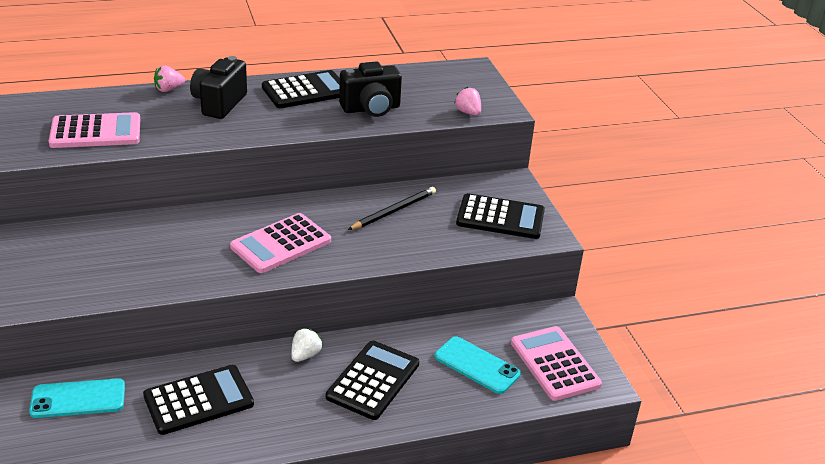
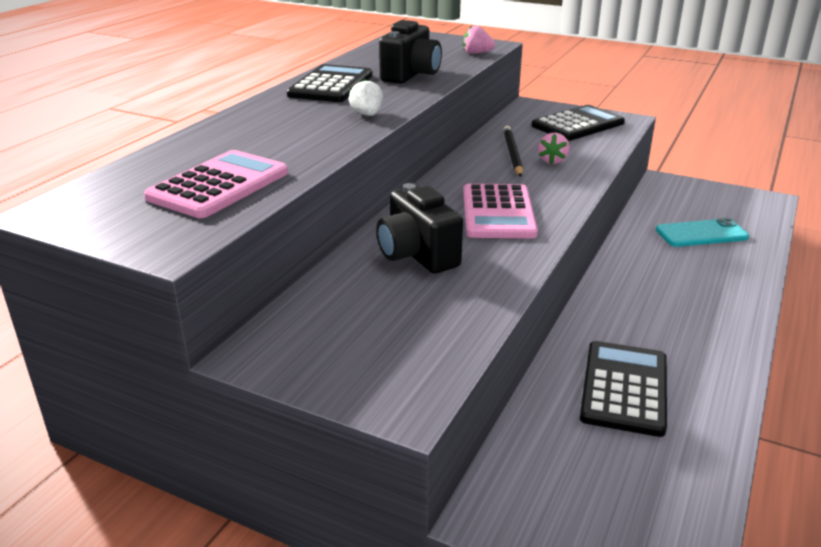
camera: 45 degrees left, 5 degrees down
turquoise phone [29,378,125,418] -> none
pink strawberry [154,65,185,92] -> pink strawberry moved to [538,133,570,164]
black camera [190,56,247,119] -> black camera moved to [376,183,463,274]
white strawberry [291,328,323,362] -> white strawberry moved to [349,79,383,116]
black calculator [326,340,419,420] -> none
pink calculator [511,326,602,401] -> none

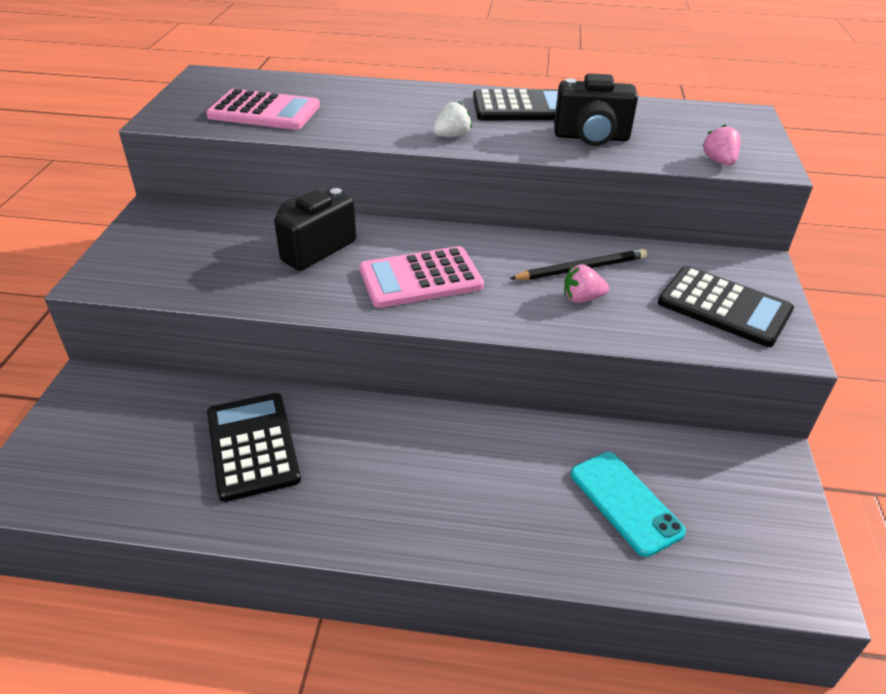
camera: 70 degrees right, 10 degrees up
black calculator [580,341,667,437] -> black calculator turned 105 degrees counterclockwise [207,393,301,502]

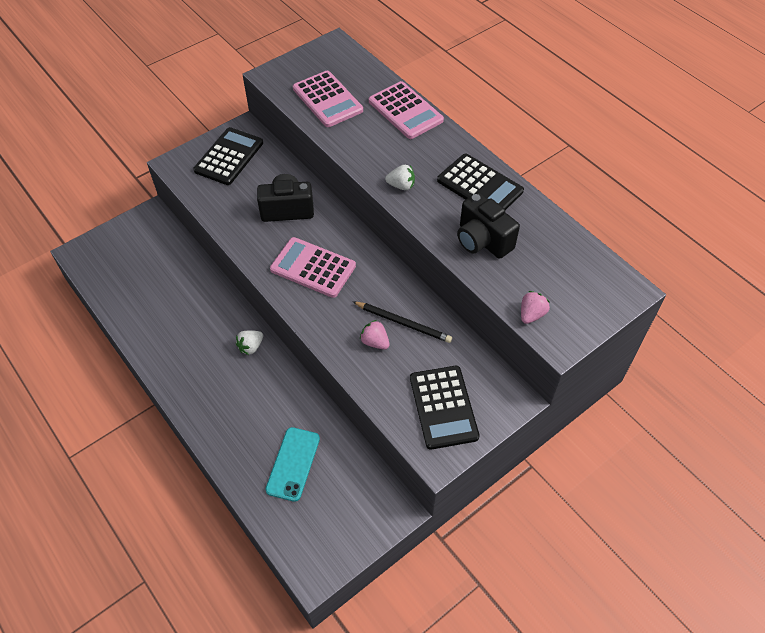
camera: 45 degrees right, 15 degrees up
black calculator [207,393,301,502] -> black calculator moved to [193,127,263,185]
none -> white strawberry [236,330,263,355]
none -> pink calculator [369,81,444,139]

